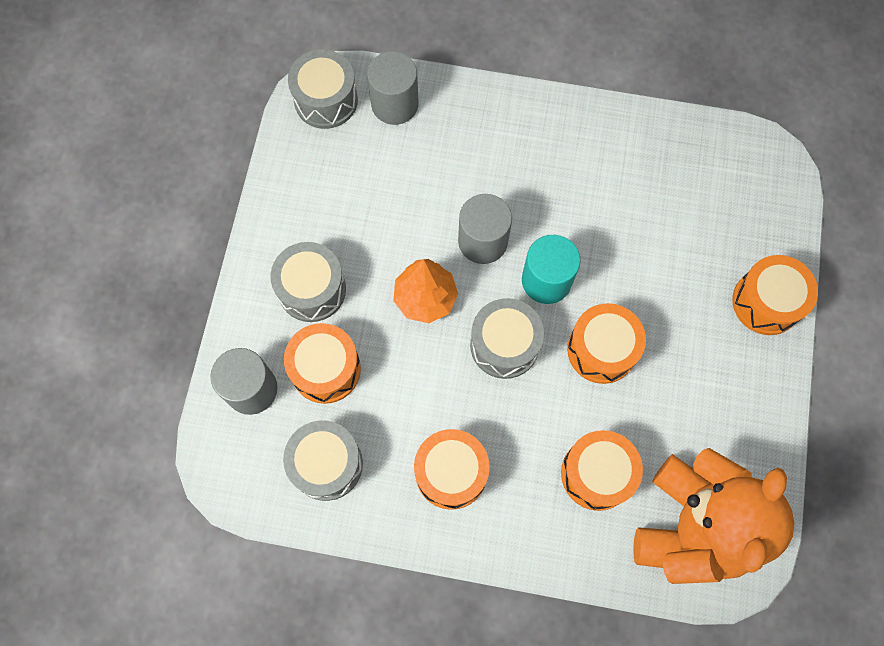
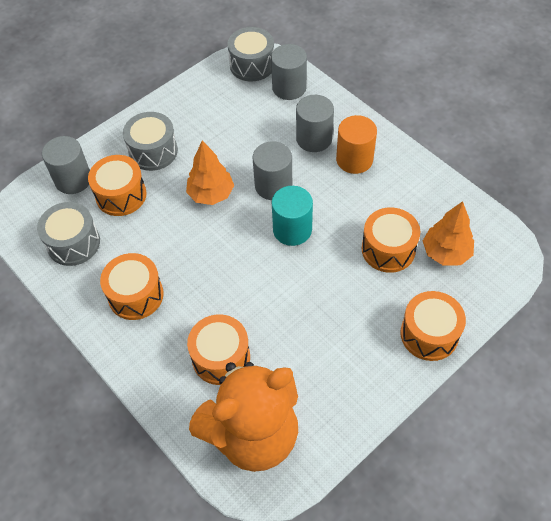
camera: 40 degrees right, 15 degrees down
grey drum [470,298,544,379] -> none
orange drum [567,303,646,384] -> orange drum moved to [362,207,420,273]
none -> grey cylinder [296,95,334,152]
none -> orange cylinder [336,115,377,174]
none -> orange tree [423,201,474,265]

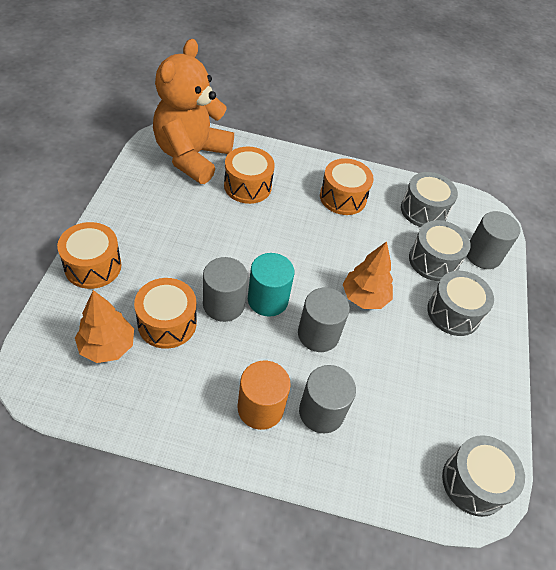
camera: 135 degrees right, 5 degrees down
orange drum [88,155,147,216] -> grey drum [409,220,471,281]
grey cylinder [271,44,307,100] -> grey cylinder moved to [203,257,248,322]

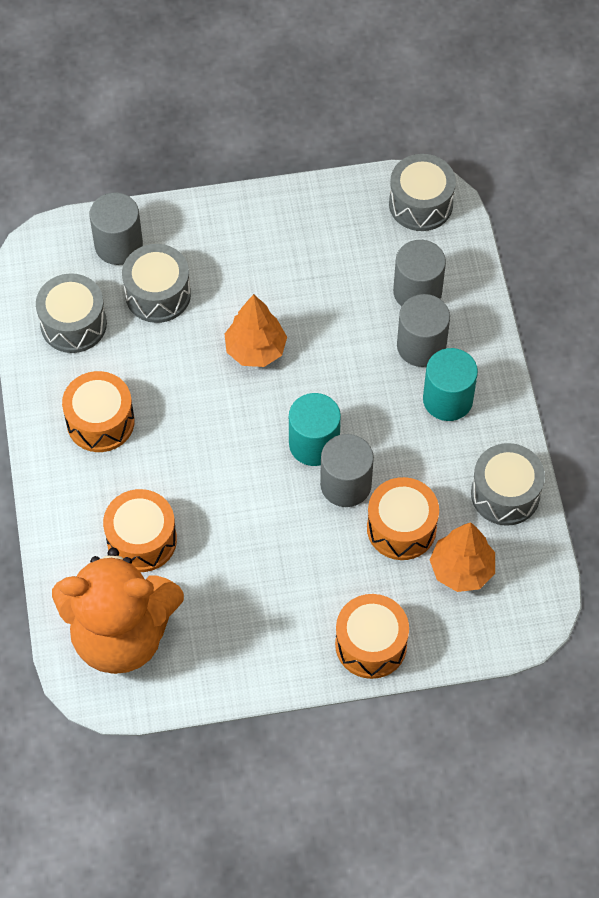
camera: 105 degrees left, 10 degrees up
orange cylinder [238,361,291,430] -> turquoise cylinder [423,348,478,421]
grey cylinder [298,288,350,352] -> grey cylinder moved to [393,240,446,307]
grey drum [427,271,494,336] -> grey drum moved to [471,443,545,526]

